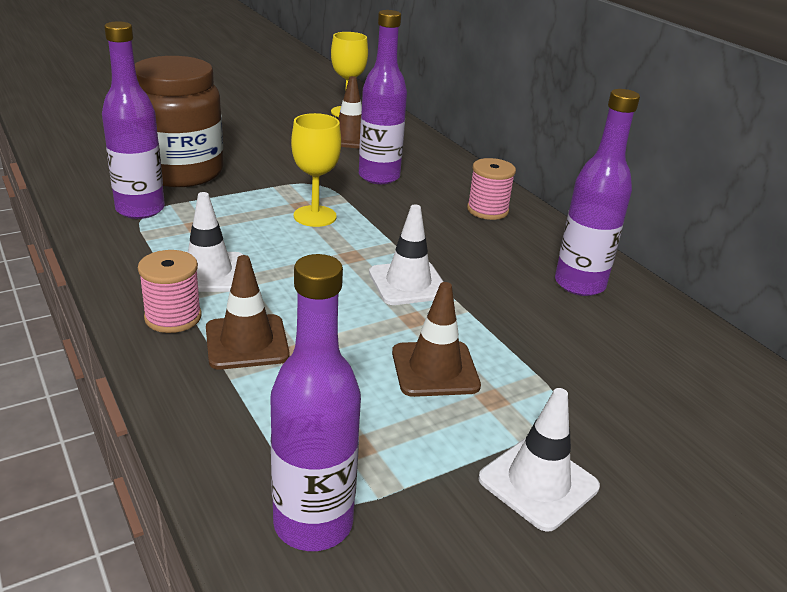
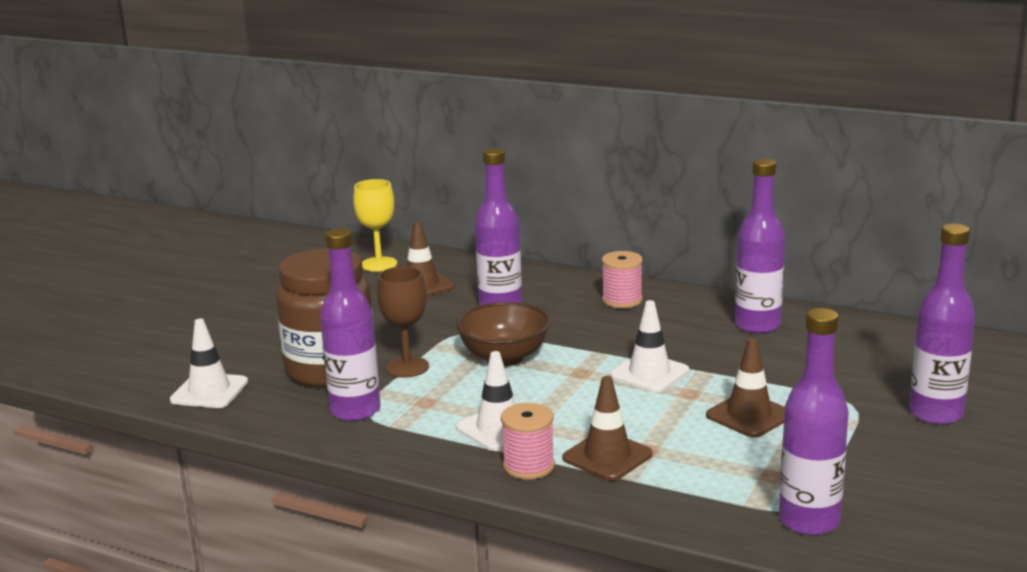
camera: 30 degrees left, 10 degrees down
yellow goblet [291,113,341,227] -> brown bowl [456,302,550,366]
white traffic cone [478,388,600,532] -> white traffic cone moved to [170,319,248,408]
none -> brown goblet [377,267,429,378]
none -> purple bottle [909,224,975,425]

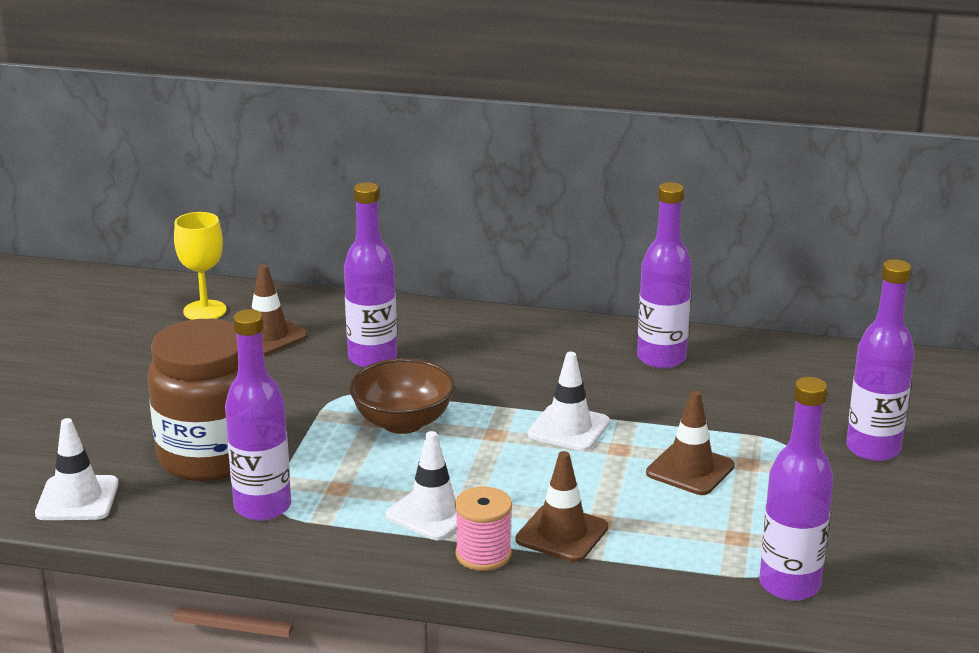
camera: 15 degrees left, 5 degrees up
brown goblet [377,267,429,378] -> none
pink spool [602,251,643,308] -> none

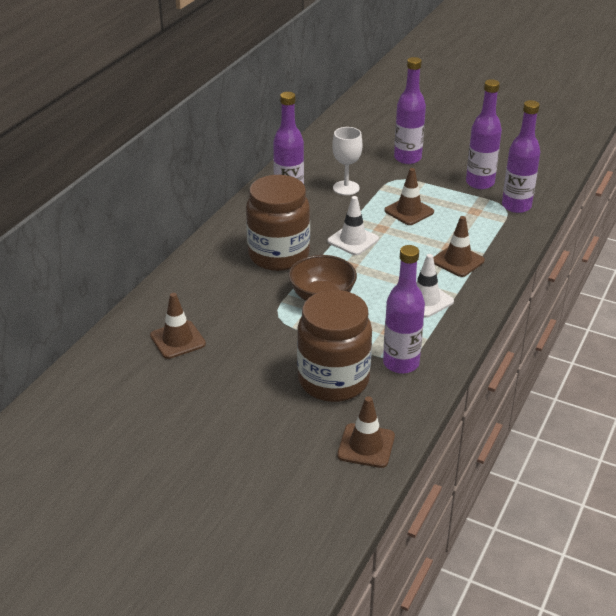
camera: 75 degrees left, 10 degrees up
white traffic cone [35,418,119,520] -> brown traffic cone [337,396,395,468]
yellow goblet [174,212,226,320] -> none
purple bottle [344,182,397,368] -> purple bottle moved to [466,79,502,189]
pink spool [455,486,512,571] -> none
none -> brown jar [246,175,310,271]
none -> white goblet [332,127,363,195]

